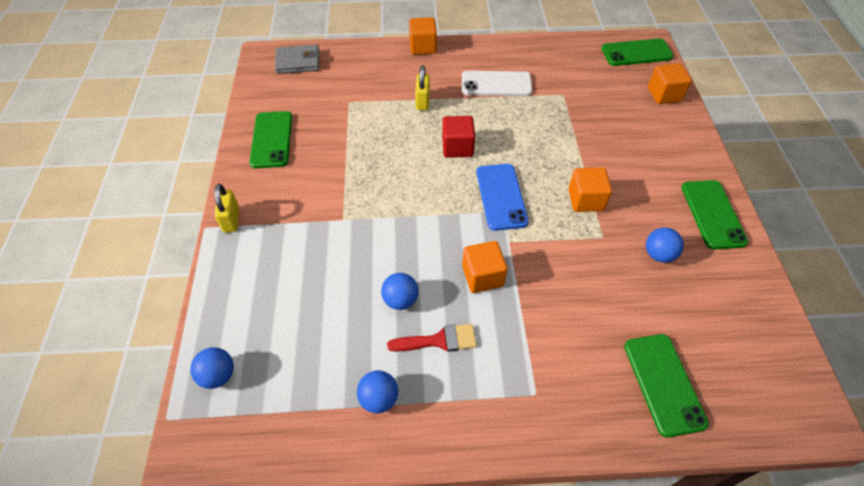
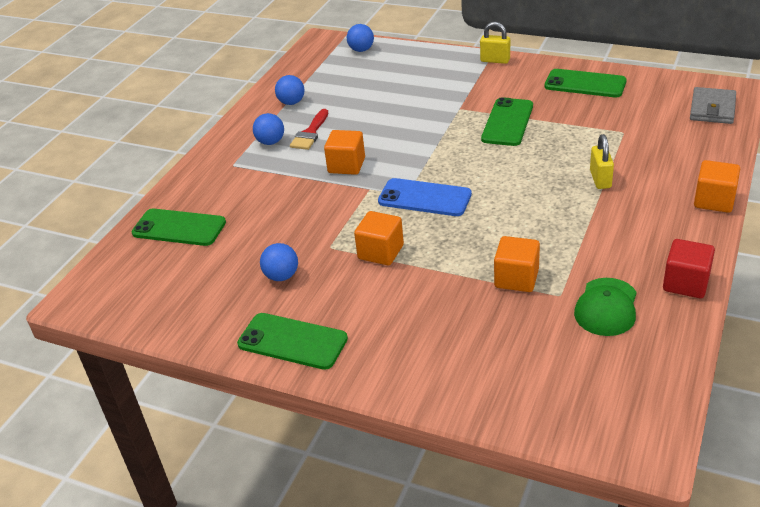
camera: 120 degrees right, 15 degrees down
blue ball [381,273,419,310] -> blue ball moved to [253,113,284,145]
yellow padlock [415,65,430,110] -> yellow padlock turned 60 degrees clockwise [590,134,614,189]
red cube [442,116,475,158] -> red cube moved to [663,239,715,298]
white phone [462,71,532,96] -> none
green phone [601,38,674,66] -> green phone moved to [481,97,533,146]
orange cube [648,63,692,104] -> orange cube moved to [494,236,540,292]
none -> green cap [574,278,637,336]

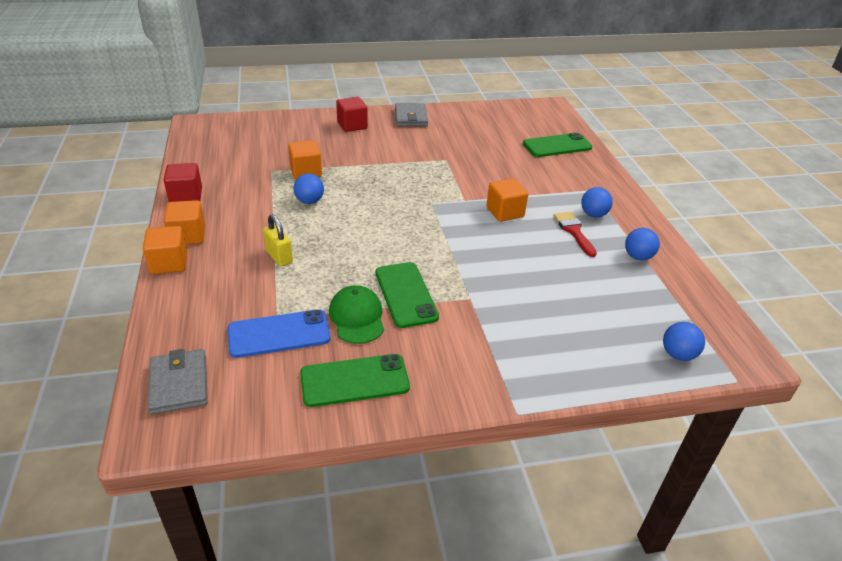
camera: 140 degrees right, 0 degrees up
green phone [237,313,348,370] -> grey wallet [395,103,428,126]
blue ball [260,243,298,281] -> blue ball moved to [293,174,324,204]
orange cube [354,211,404,265] -> orange cube moved to [163,200,205,245]
blue phone [378,178,472,216] -> blue phone moved to [228,309,330,358]
yellow padlock [480,22,510,64] -> none
green cap [574,278,637,336] -> green cap moved to [329,285,384,344]
none -> red cube [336,97,368,132]

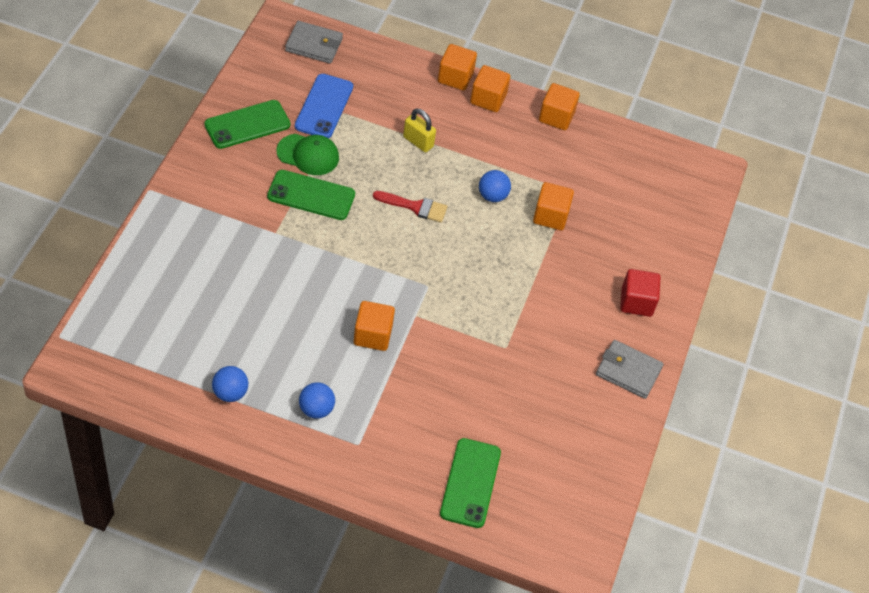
camera: 115 degrees right, 15 degrees up
red cube [164,163,202,202] -> orange cube [539,83,580,130]
yellow padlock [263,214,293,266] -> yellow padlock turned 45 degrees clockwise [403,108,436,152]
green phone [300,354,410,407] -> green phone turned 45 degrees clockwise [204,100,290,149]
red brush [553,211,597,257] -> red brush moved to [373,191,448,223]
blue ball [663,322,705,361] -> none

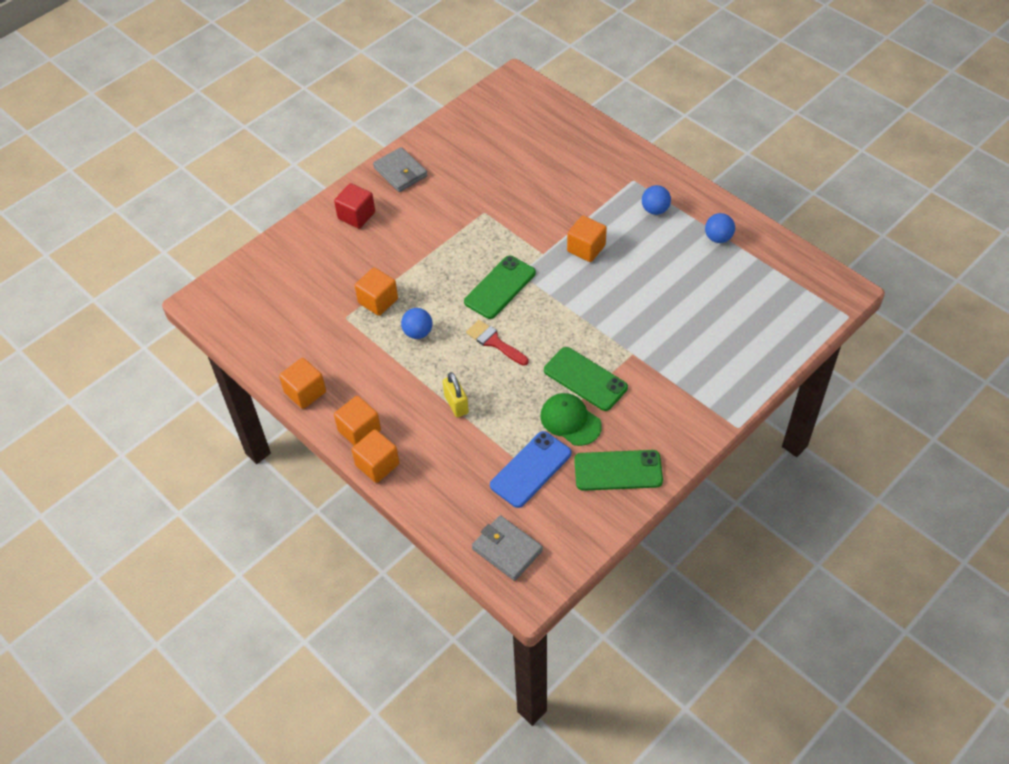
camera: 145 degrees left, 0 degrees up
green phone [440,438,501,528] -> green phone moved to [464,256,536,319]

